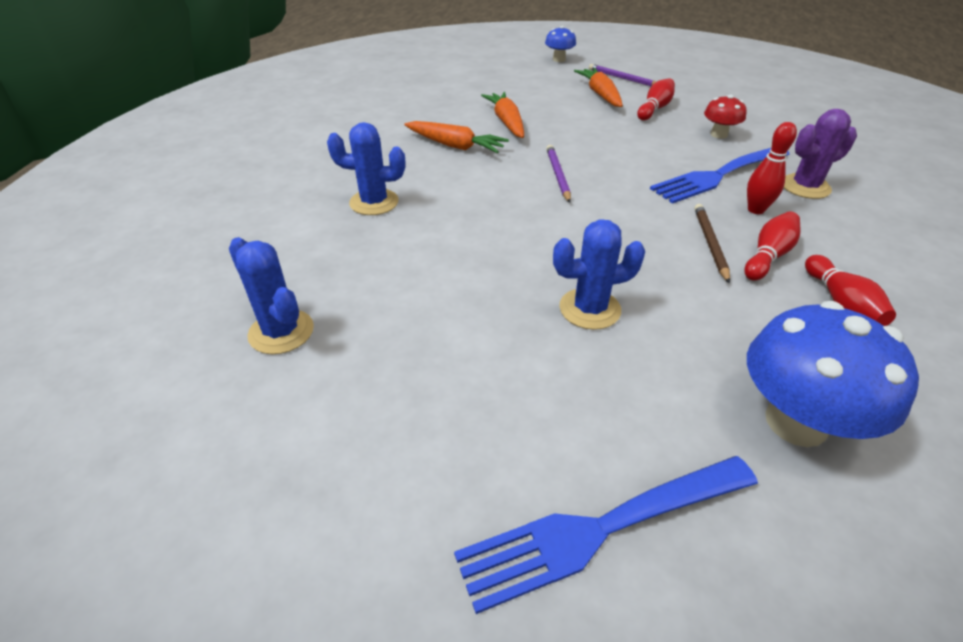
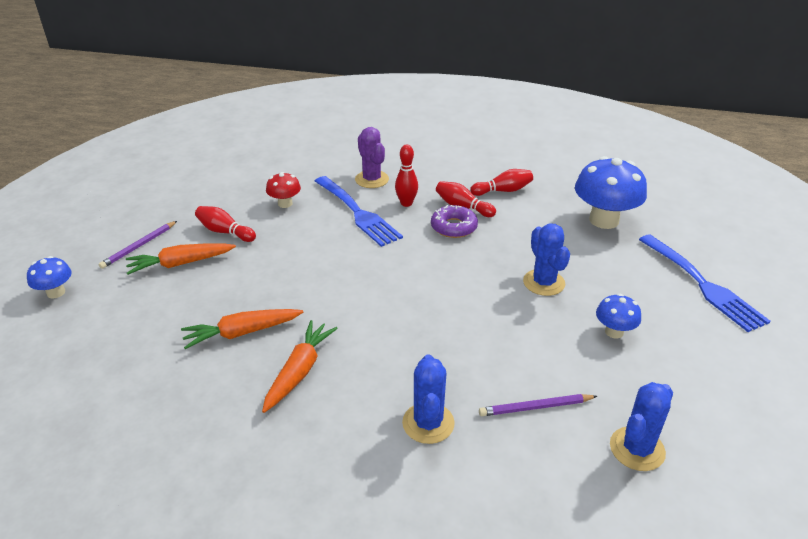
camera: 95 degrees left, 5 degrees down
purple pencil [546,145,571,203] -> purple pencil moved to [479,394,597,416]
brown pencil [694,204,730,284] -> purple donut [431,205,478,238]
none -> blue mushroom [596,294,641,339]

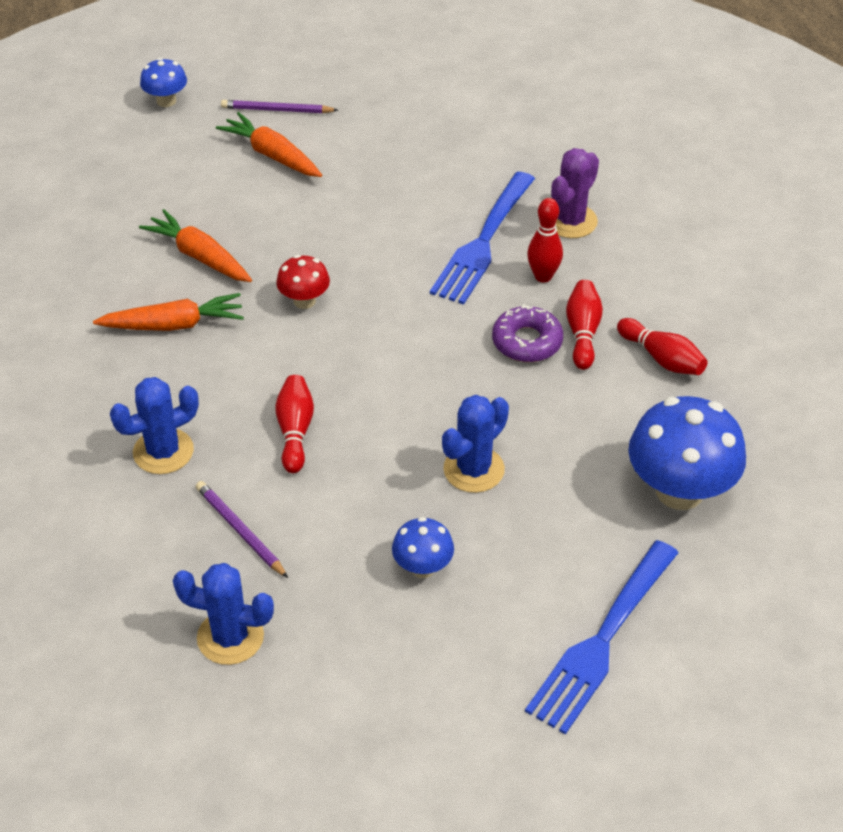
camera: 60 degrees right, 10 degrees up
red bowling pin [195,206,256,242] -> red bowling pin moved to [275,375,314,473]
red mushroom [266,172,301,208] -> red mushroom moved to [276,255,330,309]

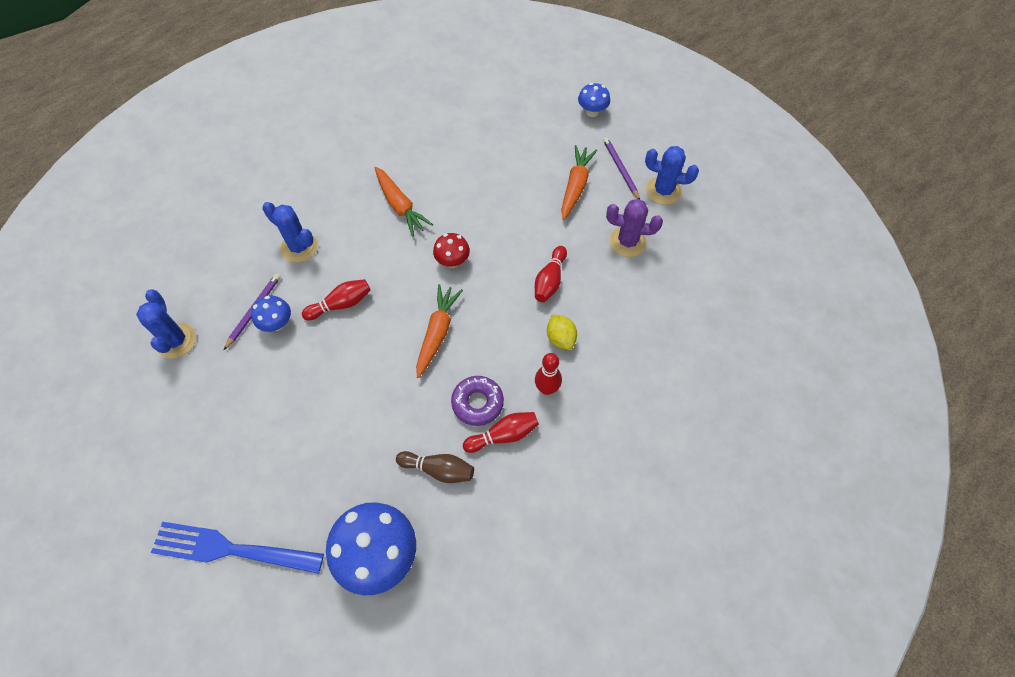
camera: 65 degrees right, 15 degrees up
orange carrot [139,209,252,282] -> orange carrot moved to [416,284,463,378]
blue mushroom [392,517,454,578] -> blue mushroom moved to [251,296,291,332]
blue fork [430,172,535,305] -> yellow lemon [547,314,577,350]
blue cactus [442,395,509,493] -> blue cactus moved to [645,146,699,205]
purple cactus [551,148,599,238] -> purple cactus moved to [606,199,663,257]
red bowling pin [617,318,707,375] -> red bowling pin moved to [535,246,567,302]
none -> brown bowling pin [396,451,474,483]

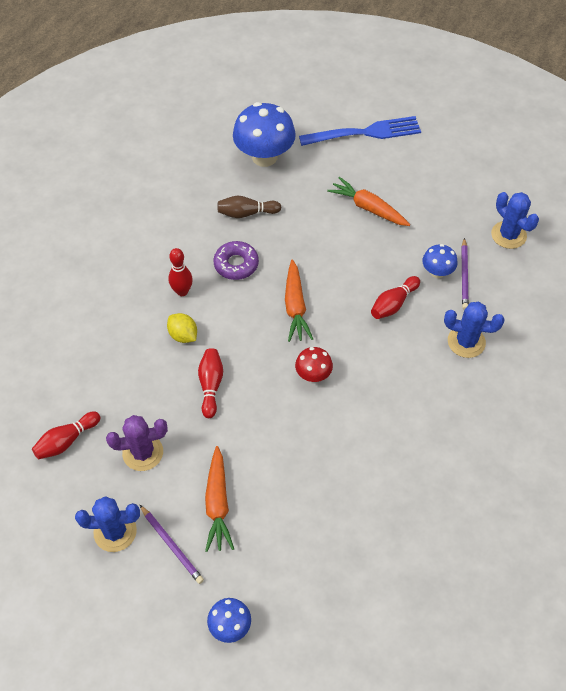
camera: 160 degrees right, 5 degrees down
orange carrot [375,167,433,236] -> orange carrot moved to [327,177,410,226]
red bowling pin [463,412,539,453] -> red bowling pin moved to [32,411,101,459]

